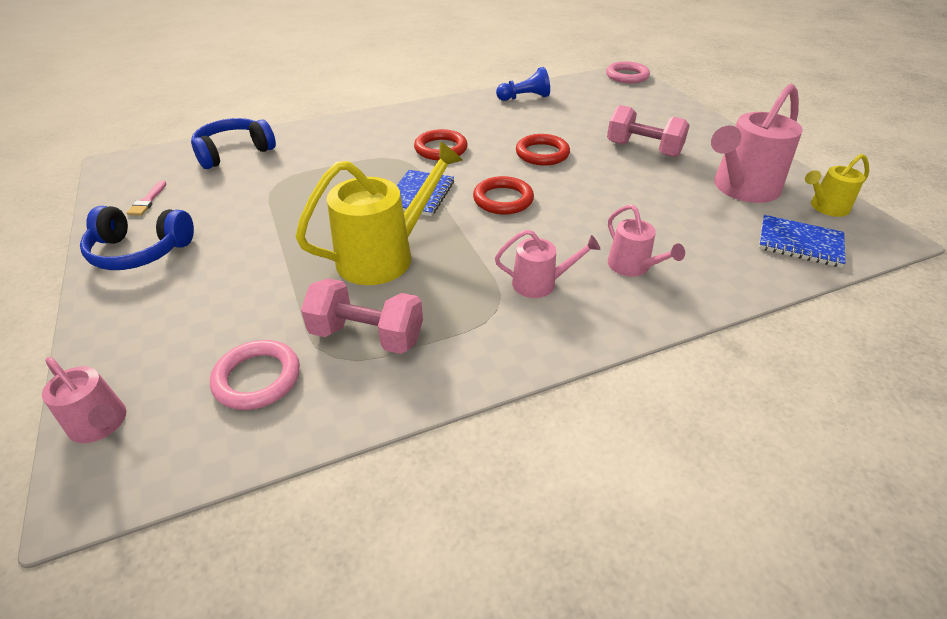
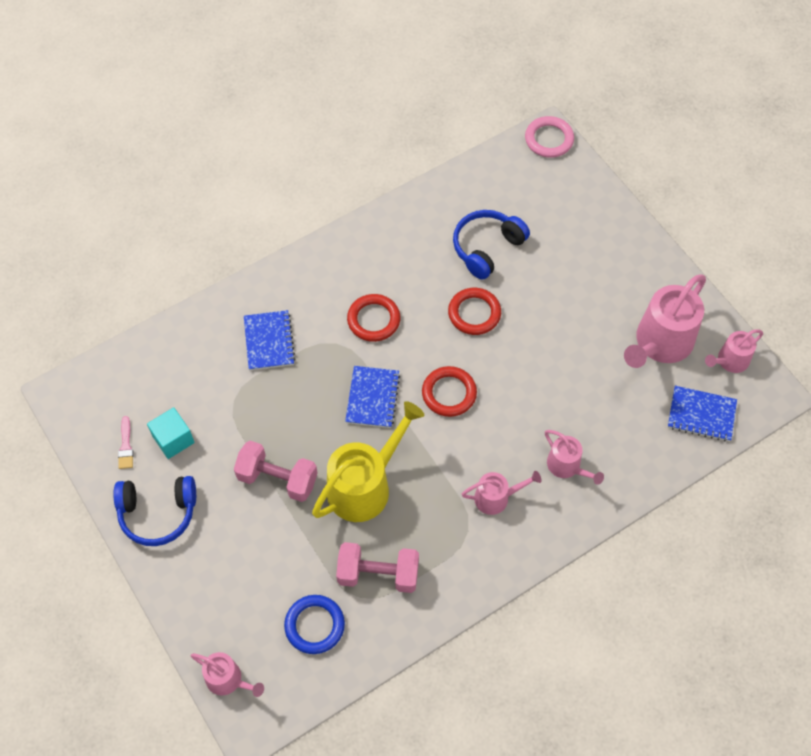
camera: 10 degrees left, 20 degrees up
blue headphones [191,118,276,169] -> blue headphones moved to [453,210,530,280]
pink ring [210,340,300,410] -> blue ring [284,595,345,654]
blue pawn [496,67,550,101] -> none
pink dumbbell [607,105,690,157] -> pink dumbbell moved to [234,440,318,502]
yellow watering can [805,154,869,217] -> pink watering can [705,329,763,373]
none -> turquoise cube [147,407,195,459]
none -> blue notebook [244,310,295,371]

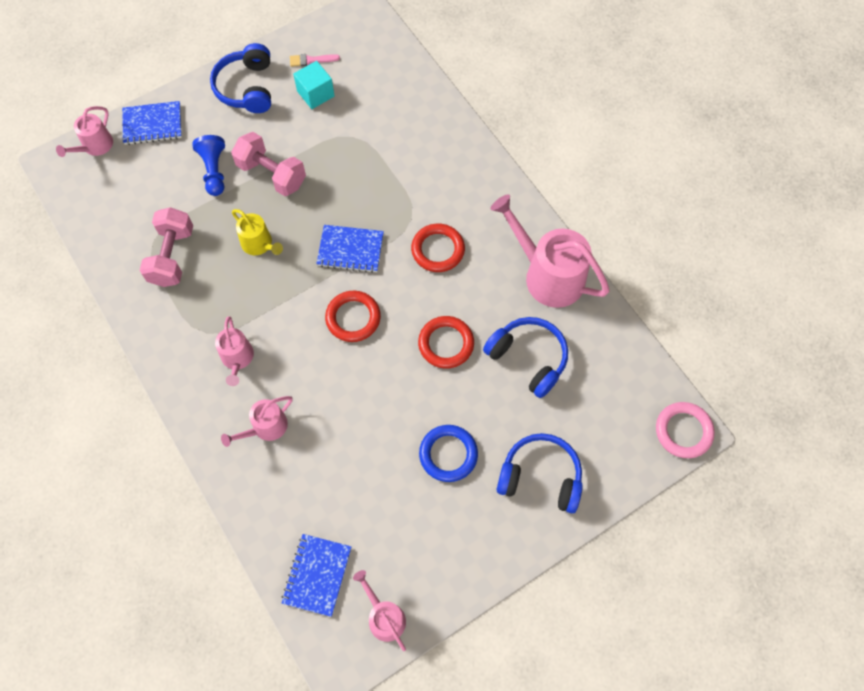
camera: 90 degrees right, 5 degrees up
pink dumbbell [234,440,318,502] -> pink dumbbell turned 75 degrees counterclockwise [231,132,306,196]
blue notebook [244,310,295,371] -> blue notebook moved to [122,101,182,145]
blue ring [284,595,345,654] -> blue ring moved to [419,425,478,482]
yellow watering can [312,401,425,522] -> yellow watering can [232,209,283,255], size x0.54
pink watering can [624,274,706,368] -> pink watering can moved to [490,194,610,308]
none -> blue pawn [192,135,225,196]
none -> blue headphones [497,433,583,514]

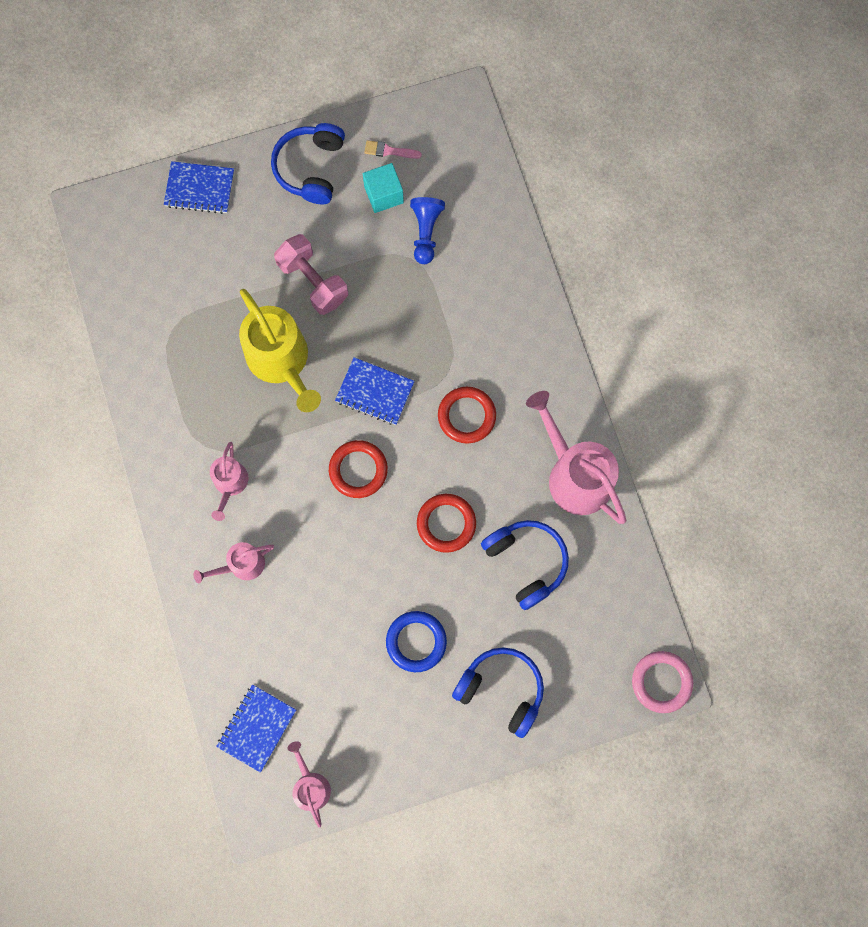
camera: 15 degrees right, 10 degrees up
pink watering can [56,106,113,157] -> none
pink dumbbell [140,207,193,287] -> none
blue pawn [192,135,225,196] -> blue pawn moved to [410,197,445,264]
yellow watering can [232,209,283,255] -> yellow watering can [239,289,321,412], size x1.85

